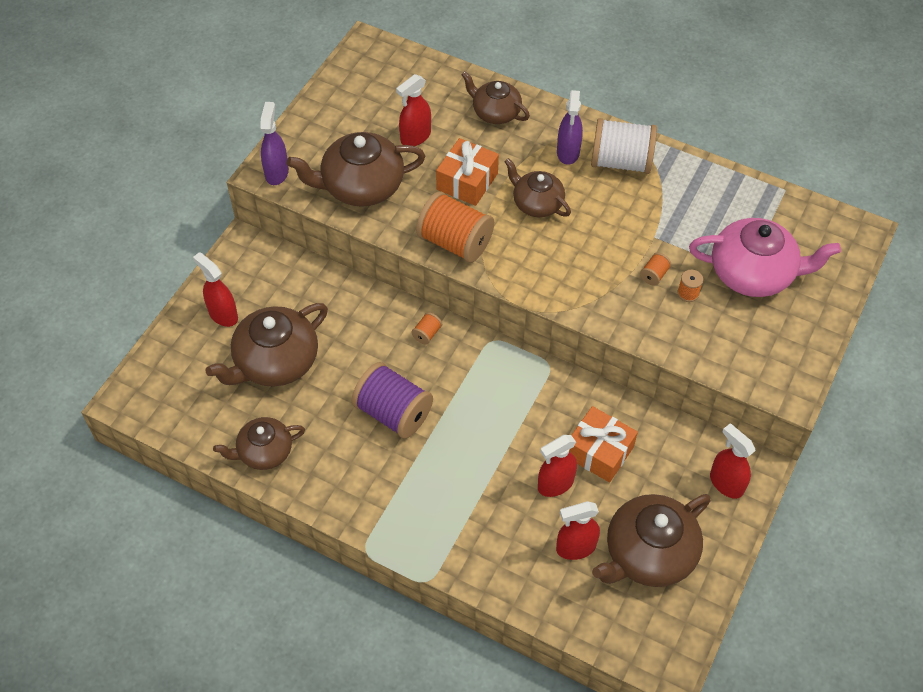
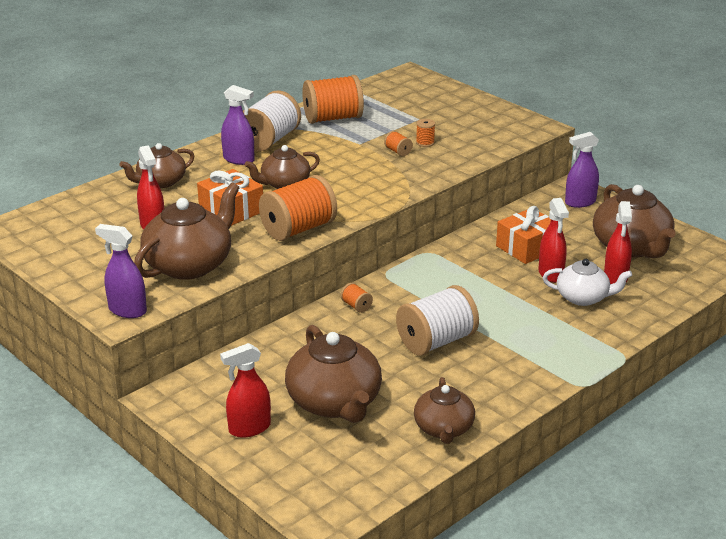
camera: 70 degrees left, 25 degrees down
brown teapot [287,132,426,207] -> brown teapot turned 150 degrees counterclockwise [134,182,239,280]
purple spool [352,362,433,439] -> white spool [396,285,479,356]
pink teapot [689,218,841,297] -> none
red spray bottle [710,424,756,499] -> purple spray bottle [565,132,599,208]
none -> orange spool [302,75,364,124]
none -> white teapot [543,259,632,306]

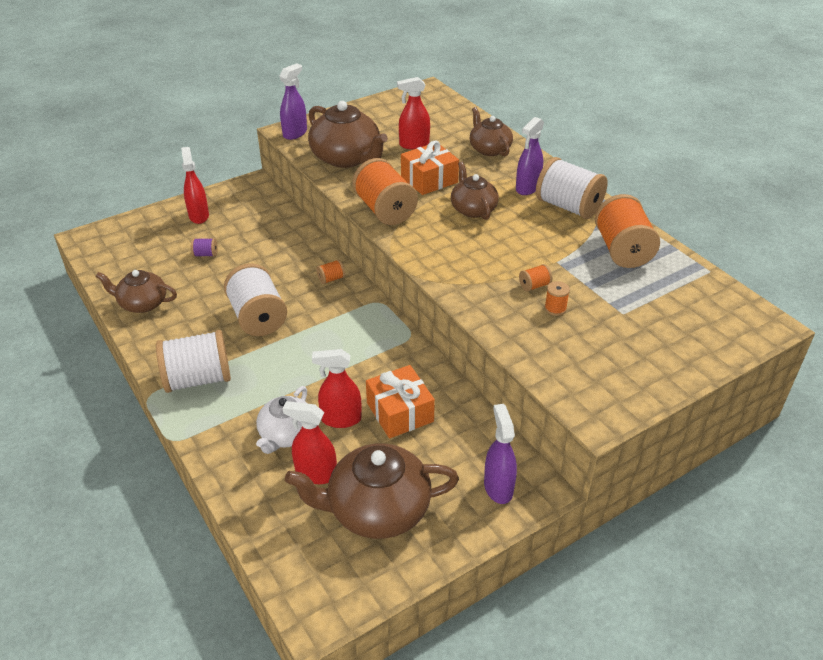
camera: 100 degrees right, 10 degrees up
brown teapot [285,325,382,423] -> purple spool [191,238,218,257]
none -> white spool [156,330,231,393]

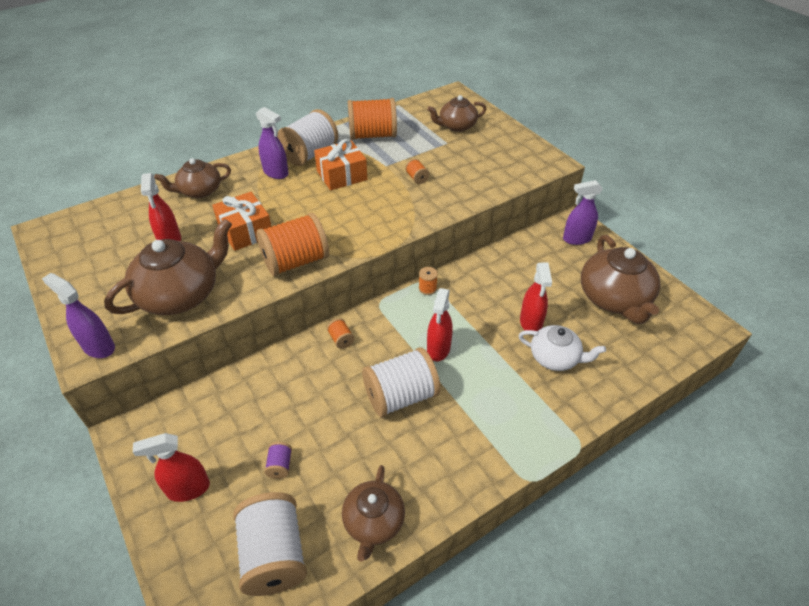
camera: 90 degrees left, 5 degrees up
white spool [156,330,231,393] -> white spool moved to [233,492,307,596]
red spray bottle [283,401,337,484] -> red spray bottle moved to [427,288,453,361]
orange gift [366,365,435,438] -> orange gift moved to [314,139,367,191]
brown teapot [451,162,499,220] -> brown teapot moved to [427,95,486,132]
orange spool [545,281,570,316] -> orange spool moved to [419,267,438,295]

